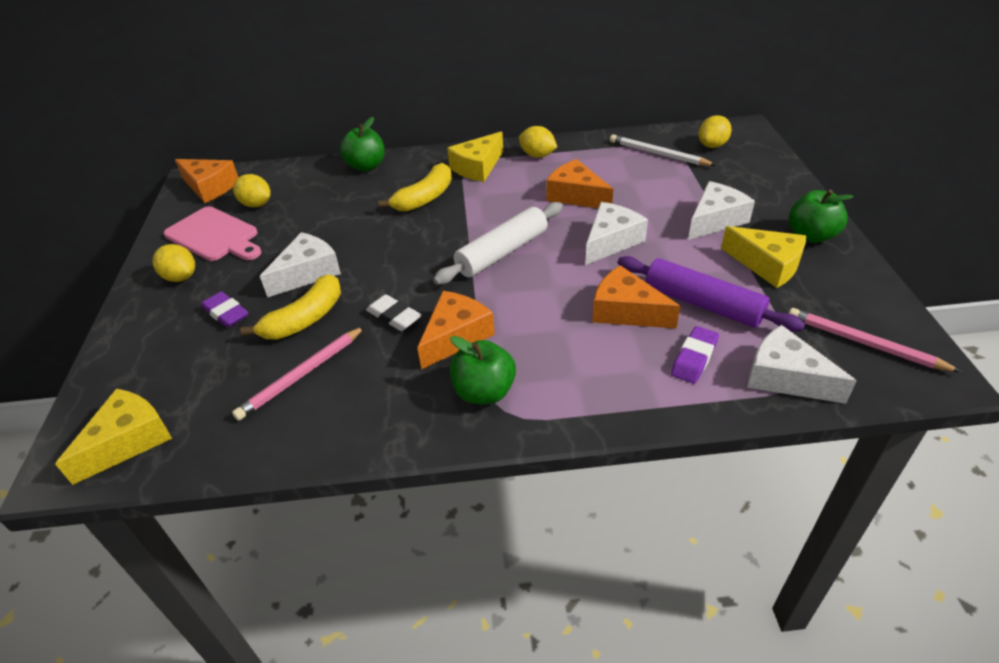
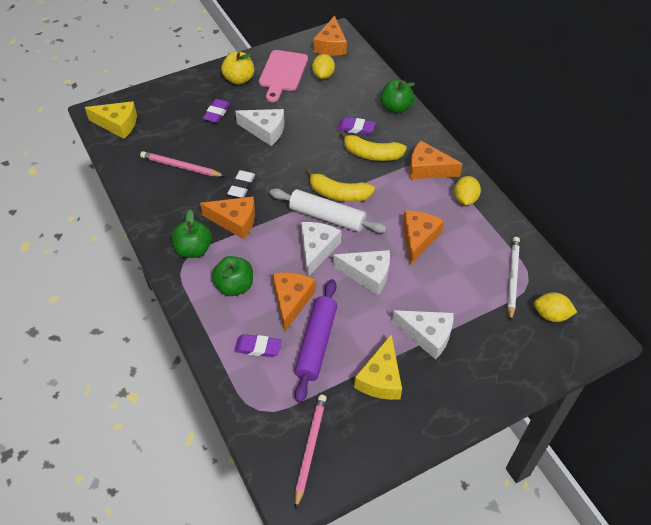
camera: 65 degrees right, 10 degrees up
yellow lemon [152,244,195,282] -> yellow apple [221,52,254,85]
yellow banana [240,274,341,340] -> yellow banana moved to [306,169,375,202]
yellow cheese [447,131,503,182] -> orange cheese [409,141,463,179]
white cheese [747,325,857,404] -> white cheese moved to [301,222,341,276]
green apple [789,190,854,243] -> green apple moved to [212,256,253,296]
none -> purple eraser [337,117,376,135]

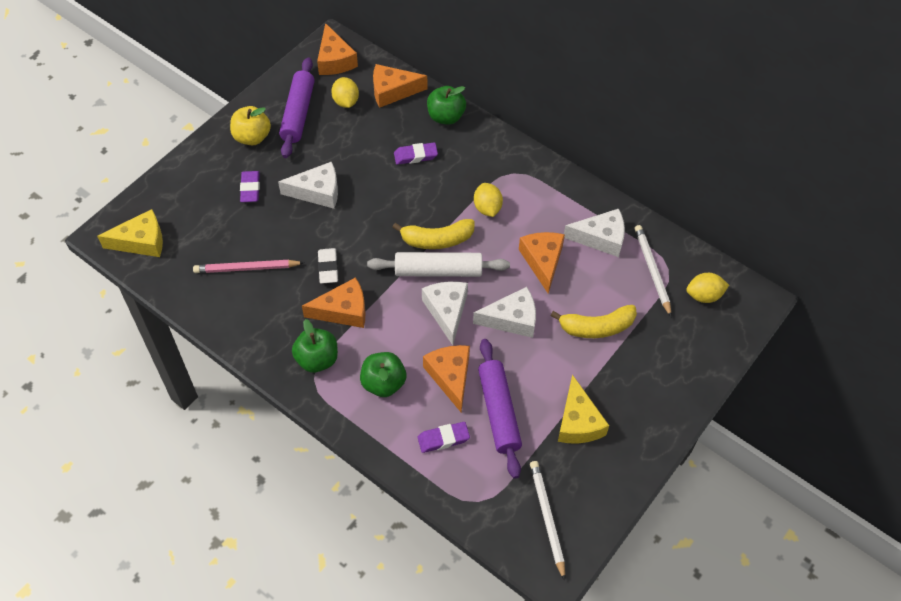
camera: 25 degrees left, 5 degrees up
pink cutting board [259,50,308,102] -> purple rolling pin [279,57,315,158]
pink pencil [295,395,327,510] -> white pencil [530,461,565,581]
yellow banana [340,131,407,161] -> yellow banana moved to [551,305,637,338]
white cheese [392,310,454,360] -> white cheese moved to [564,209,625,257]
orange cheese [409,141,463,179] -> orange cheese moved to [373,64,427,108]
yellow lemon [454,176,481,205] -> yellow lemon moved to [474,183,503,217]

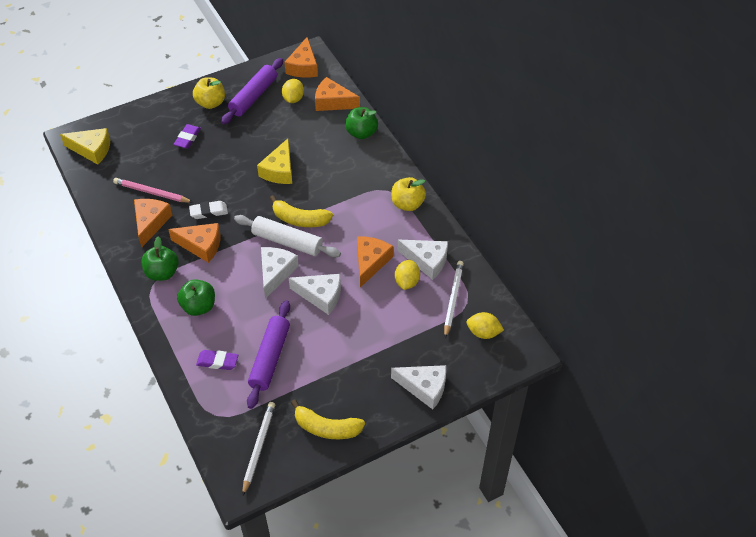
camera: 25 degrees right, 5 degrees down
white cheese [278,162,338,209] -> white cheese moved to [391,365,446,409]
white eraser [318,248,338,284] -> white eraser turned 60 degrees clockwise [189,201,228,219]
purple eraser [394,142,438,165] -> none
orange cheese [423,345,470,412] -> orange cheese moved to [134,199,172,247]
yellow lemon [474,183,503,217] -> yellow lemon moved to [395,260,420,290]
yellow banana [551,305,637,338] -> yellow banana moved to [291,399,365,439]
yellow cheese [558,374,609,443] -> yellow cheese moved to [257,138,292,184]
none -> yellow apple [392,177,426,211]

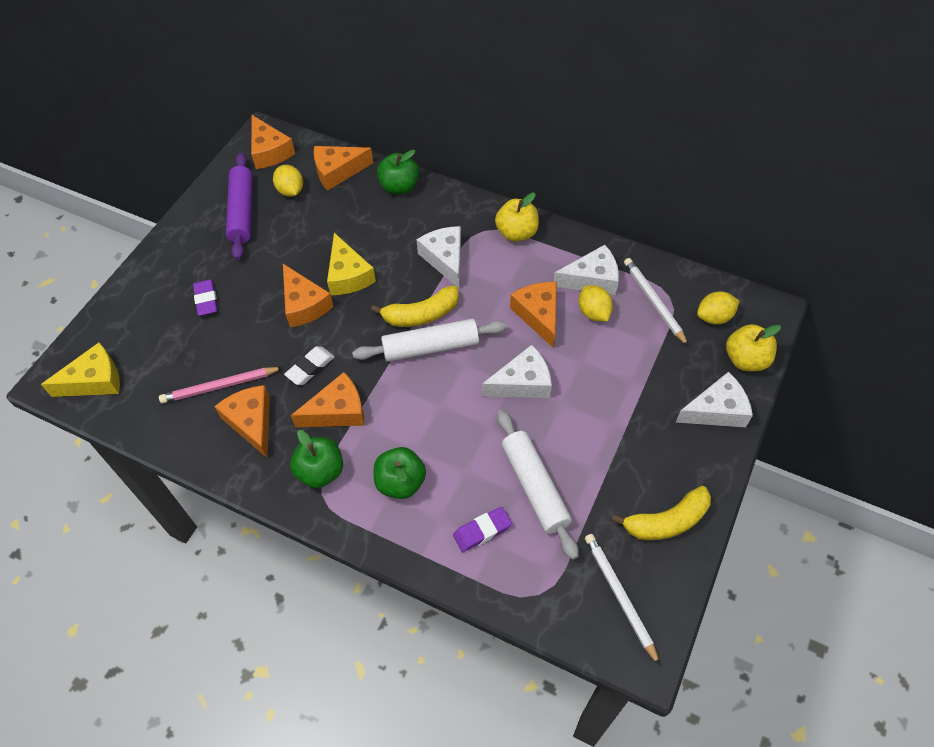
camera: 35 degrees left, 5 degrees up
yellow apple [193,77,225,109] -> yellow apple moved to [726,324,781,371]
purple rolling pin [247,300,290,409] -> white rolling pin [497,410,578,560]
white cheese [261,247,299,299] -> white cheese moved to [416,226,461,288]
none -> orange cheese [283,264,334,327]

